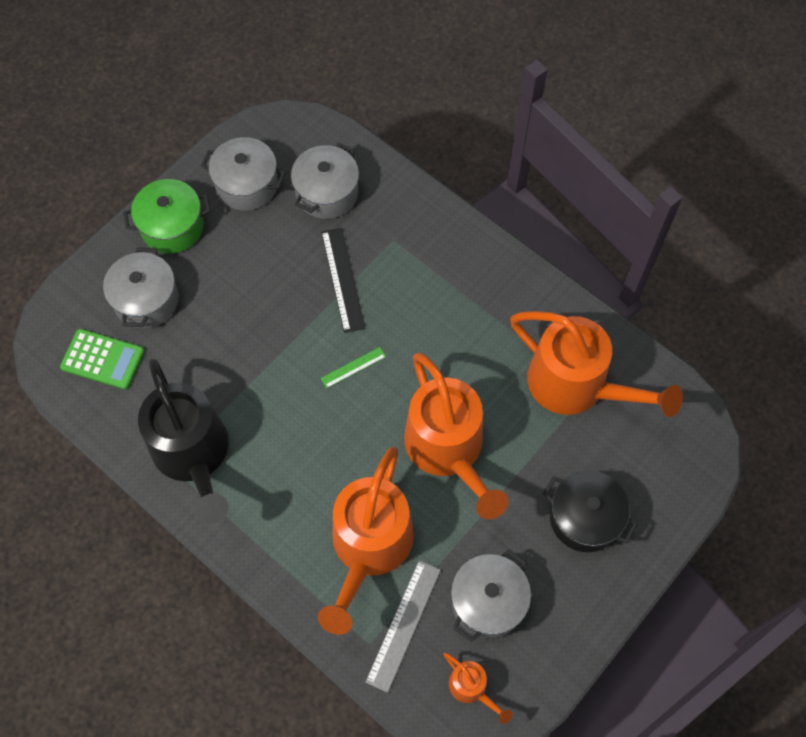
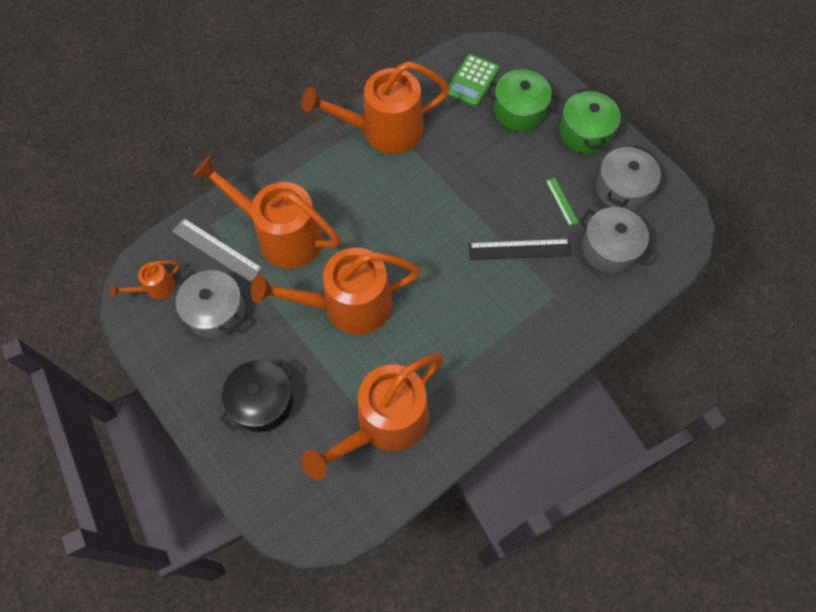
camera: 100 degrees right, 0 degrees up
grey pot [103,247,179,329] -> green pot [487,70,559,131]
black watering can [138,359,229,524] -> orange watering can [301,62,449,154]
green ruler [321,347,386,388] -> green ruler moved to [546,178,579,226]

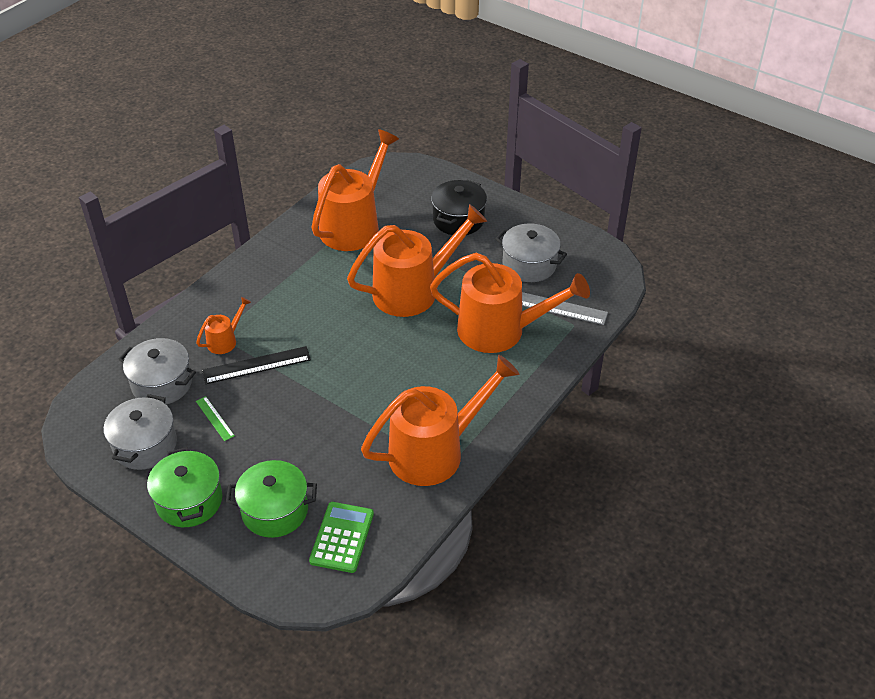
camera: 165 degrees right, 20 degrees down
orange watering can [110,261,180,299] -> orange watering can moved to [196,297,251,354]

